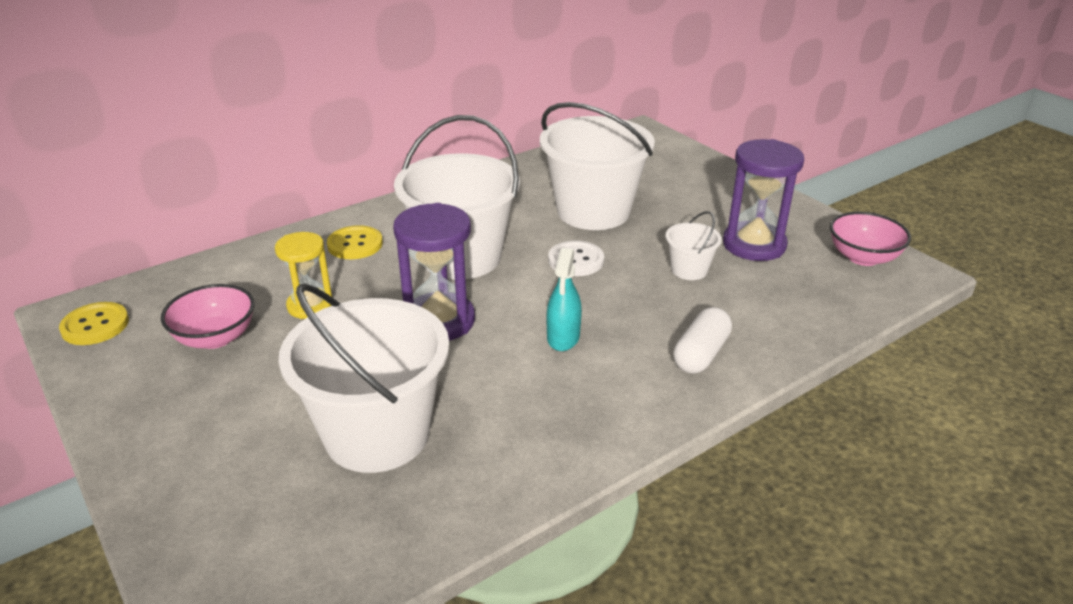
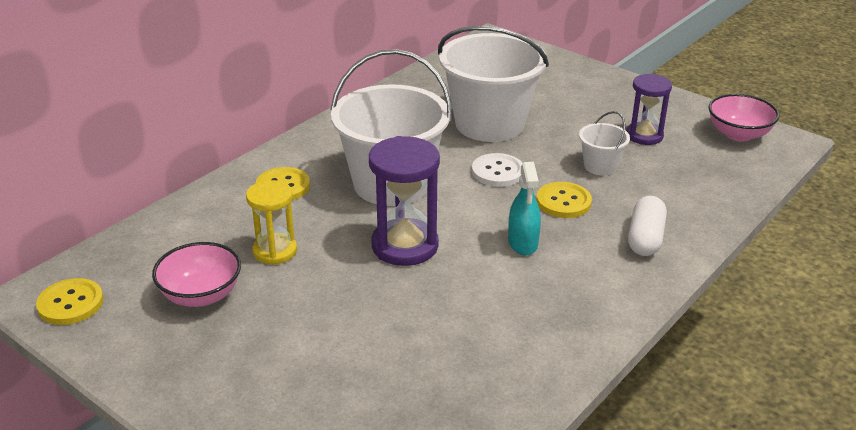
camera: 15 degrees left, 0 degrees up
white bucket [278,283,450,473] -> none
purple hourglass [723,139,804,261] -> purple hourglass [626,74,672,145], size x0.65
none -> yellow button [536,182,592,218]

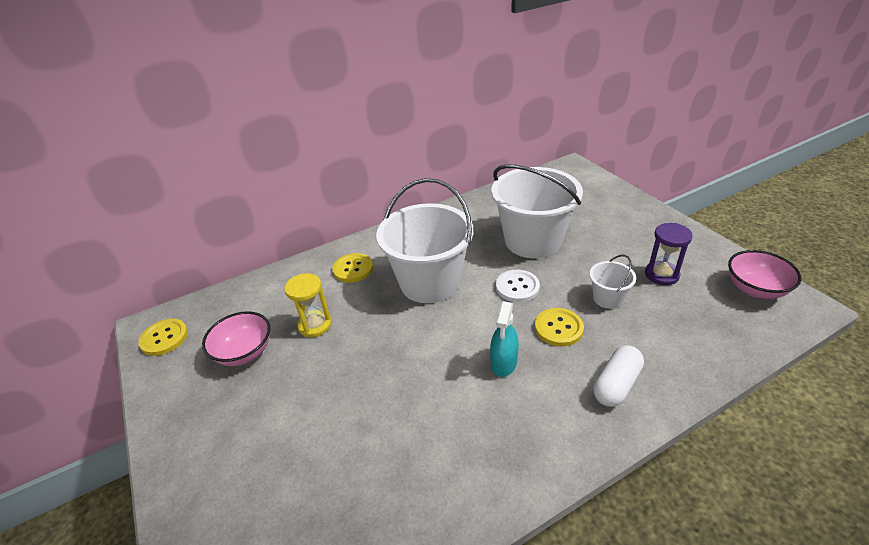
camera: 25 degrees right, 5 degrees up
purple hourglass [369,136,440,266] -> none

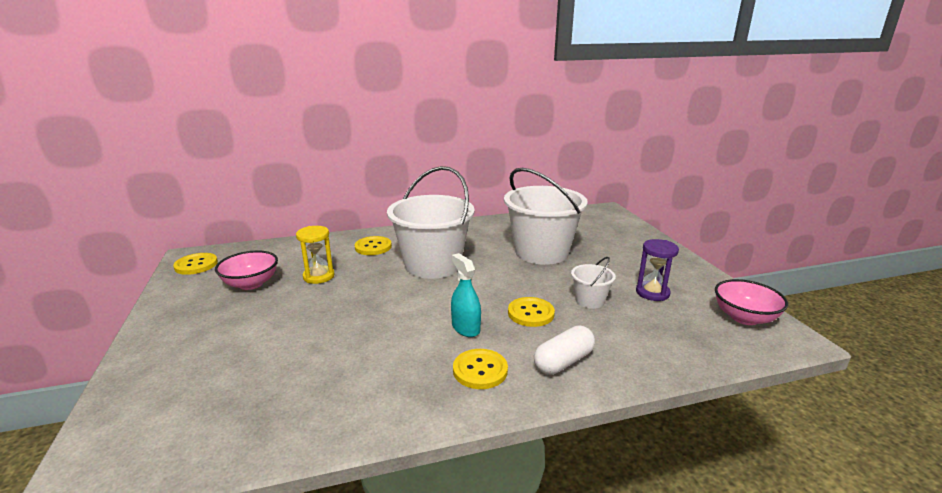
camera: 10 degrees right, 15 degrees down
turquoise spray bottle [490,301,519,377] -> turquoise spray bottle turned 120 degrees clockwise [451,253,481,337]
white button [496,270,540,302] -> none
none -> yellow button [453,349,508,389]

